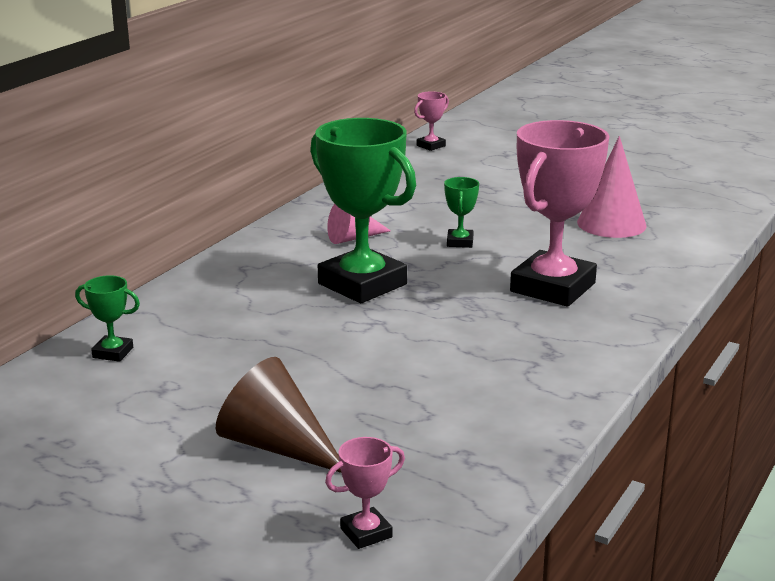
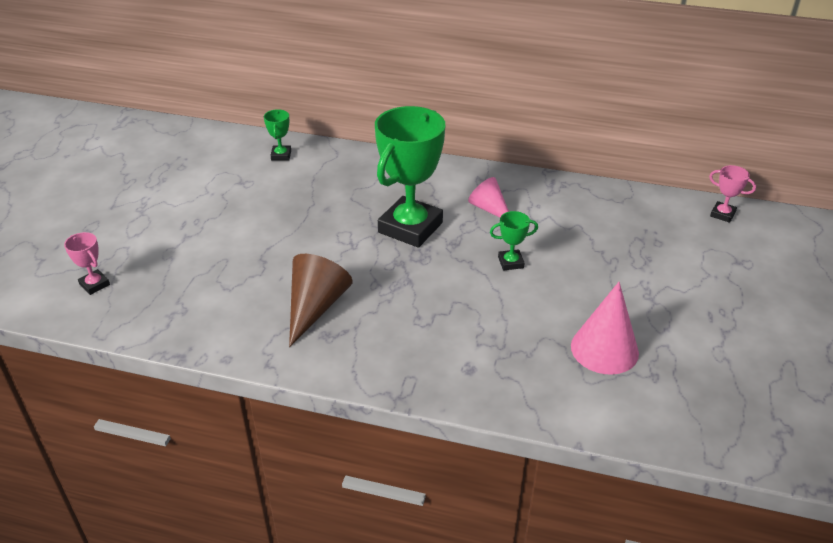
camera: 75 degrees right, 15 degrees up
brown cone [216,357,341,473] -> brown cone moved to [289,254,353,347]
pink trophy [510,120,609,307] -> none

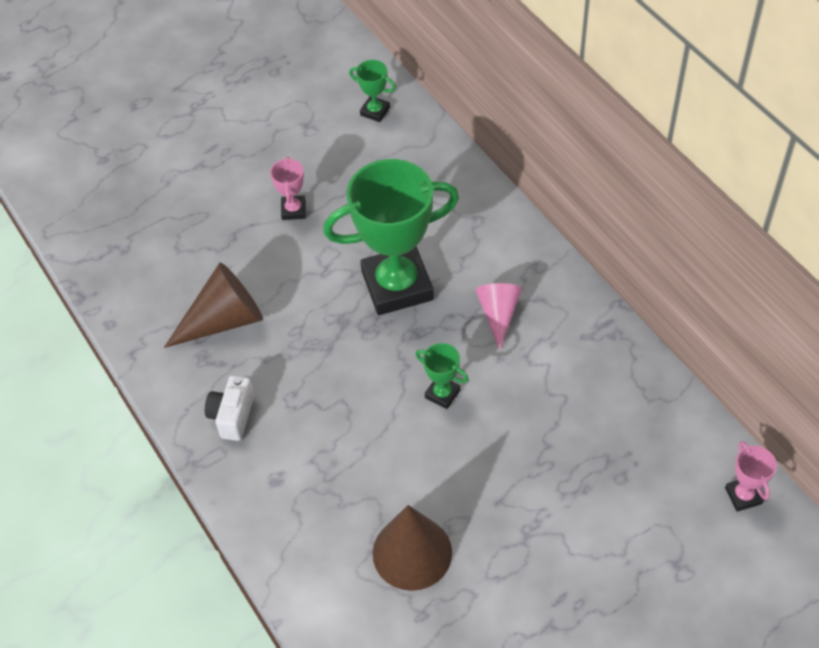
camera: 45 degrees right, 15 degrees up
pink trophy [64,232,110,295] -> pink trophy moved to [270,157,306,220]
green trophy [264,109,291,161] -> green trophy turned 75 degrees clockwise [349,60,396,122]
pink cone [571,282,639,375] -> brown cone [373,505,452,591]
none -> white camera [205,376,254,441]

